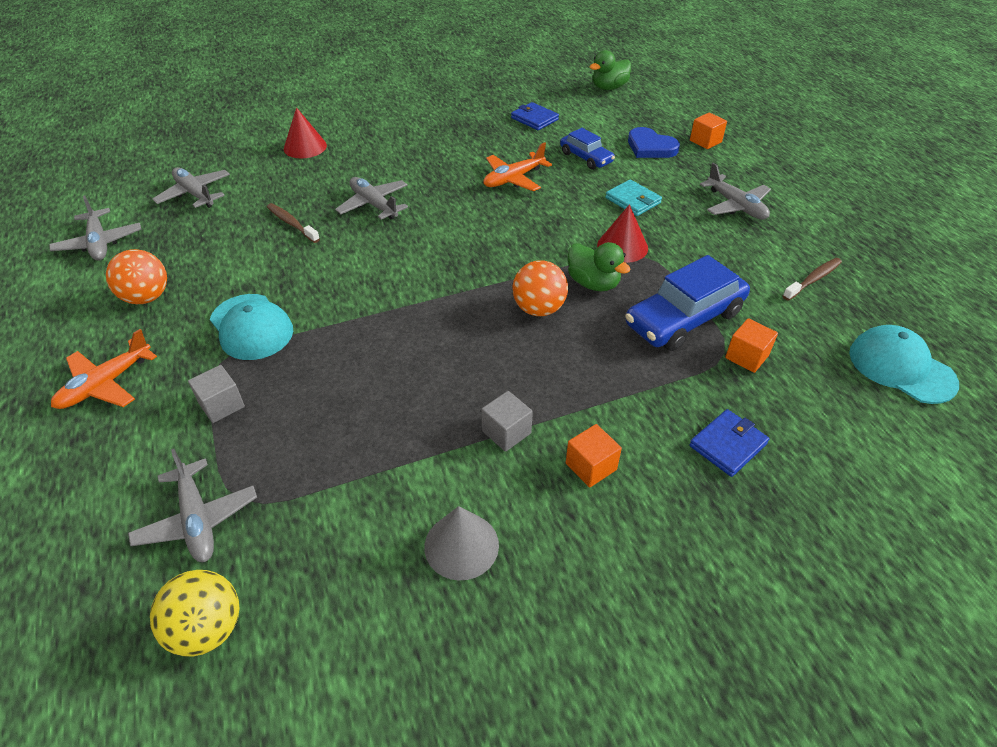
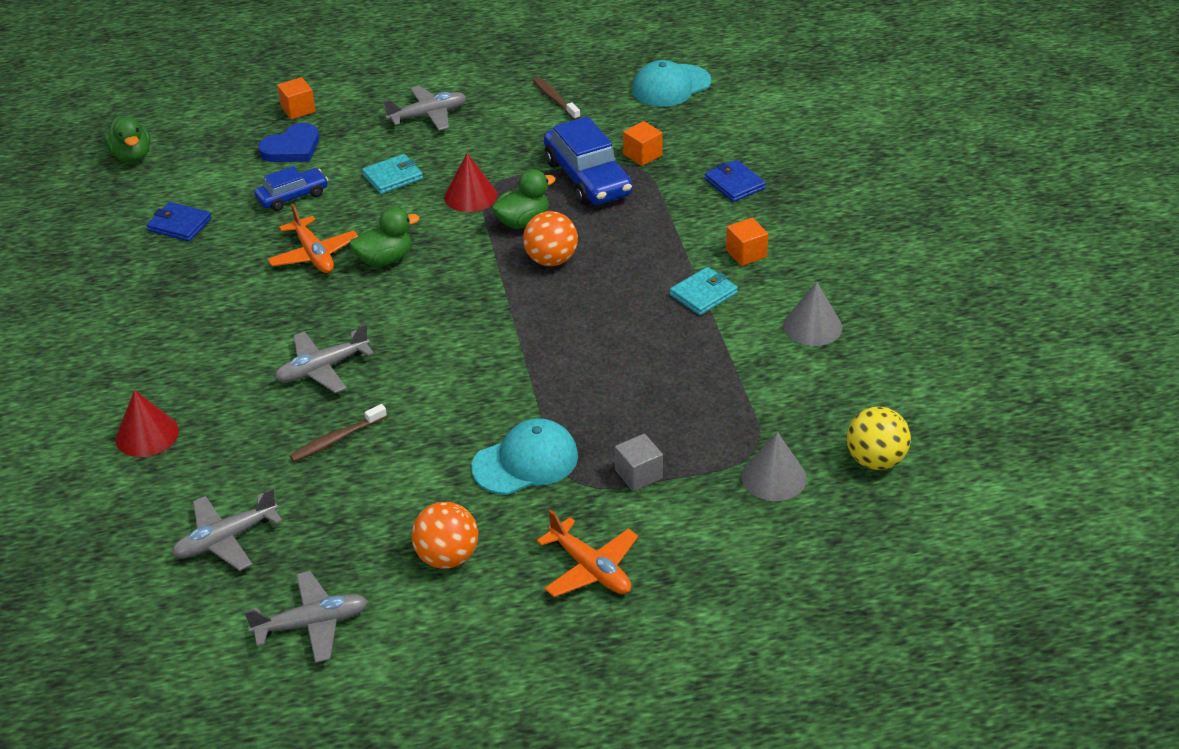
camera: 80 degrees left, 5 degrees down
grey plane [128,449,257,562] -> grey cone [741,432,807,501]
grey cube [481,391,533,452] -> turquoise wallet [670,267,738,315]
blue wallet [511,102,559,130] -> blue wallet turned 60 degrees clockwise [147,202,212,241]
none -> green duck [349,207,419,266]

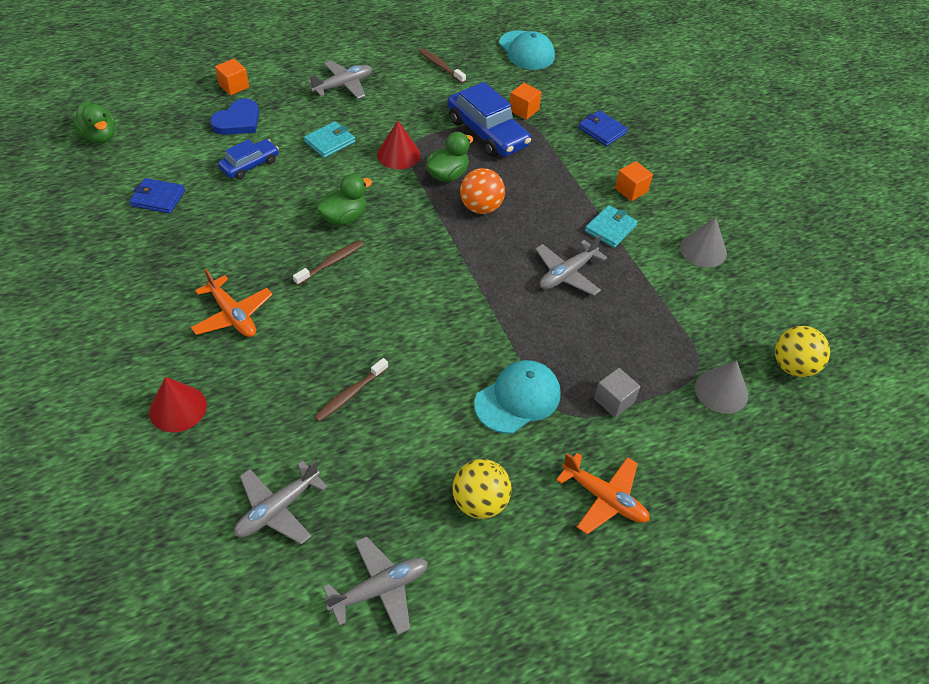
camera: 15 degrees left, 10 degrees up
orange plane [268,204,358,273] -> orange plane moved to [191,269,273,337]
grey plane [275,323,374,393] -> grey plane moved to [536,235,607,296]
orange ball [411,502,478,569] -> yellow ball [453,459,511,519]
turquoise cap [632,60,711,107] -> turquoise cap turned 75 degrees counterclockwise [499,30,555,70]
none -> brown toothbrush [293,240,363,286]

